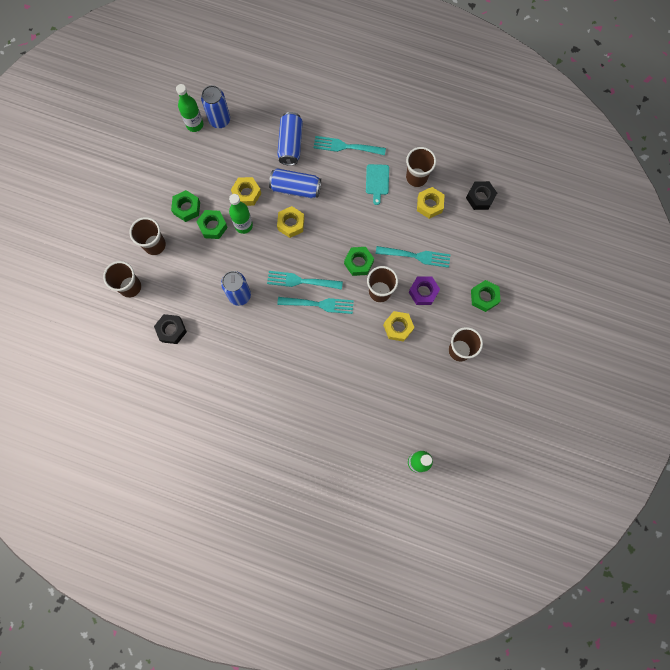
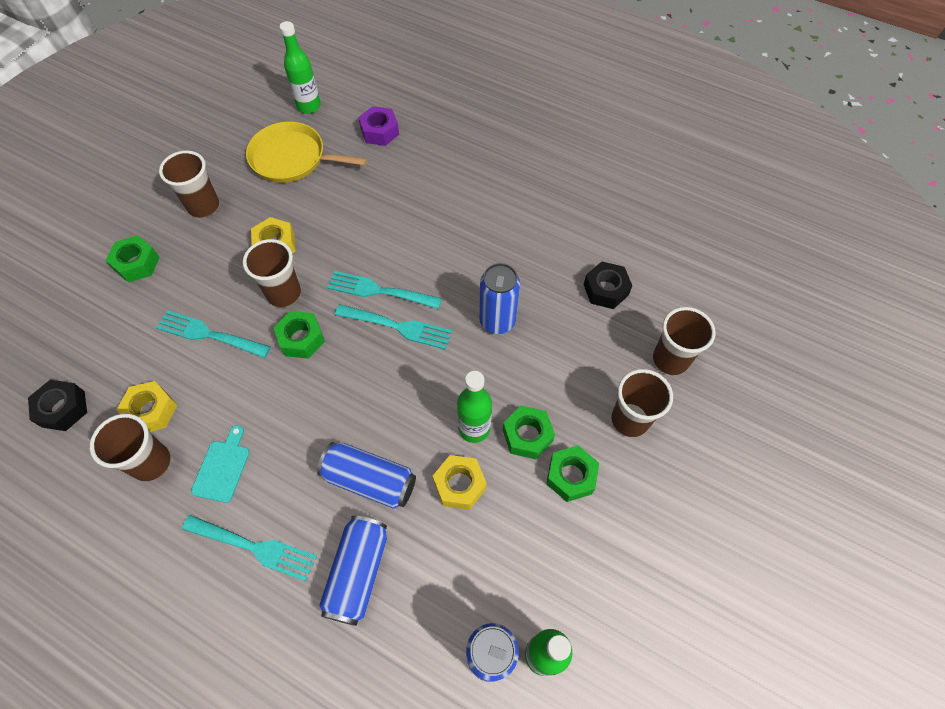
camera: 170 degrees left, 15 degrees down
yellow nut [277,206,304,238] -> none
purple nut [409,277,440,305] -> purple nut moved to [358,106,399,146]
none -> yellow pan [246,122,367,183]

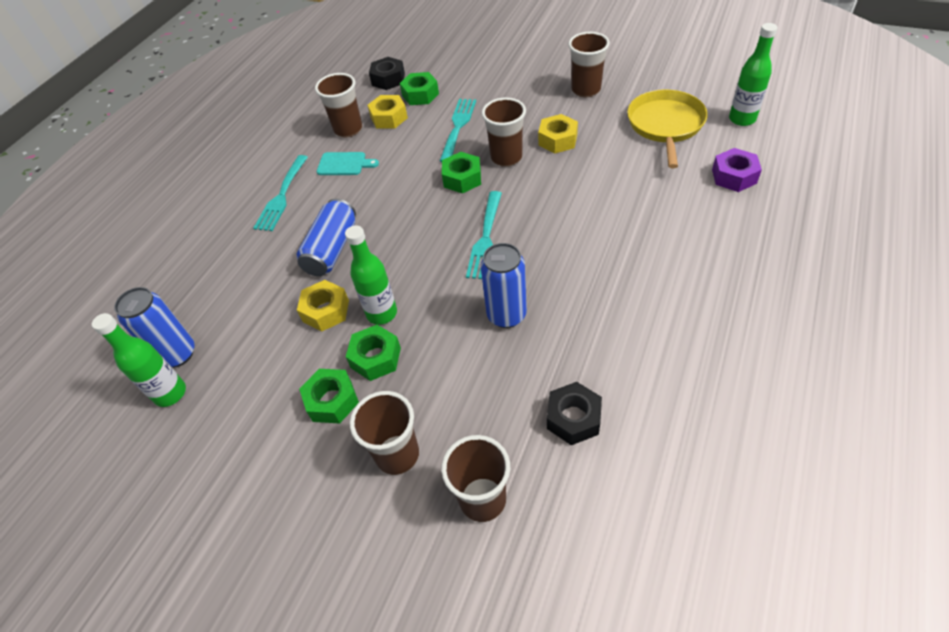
camera: 90 degrees right, 10 degrees down
green nut [105,235,160,283] -> green nut moved to [400,72,439,105]
blue can [319,516,387,626] -> none
turquoise fork [327,271,442,309] -> none

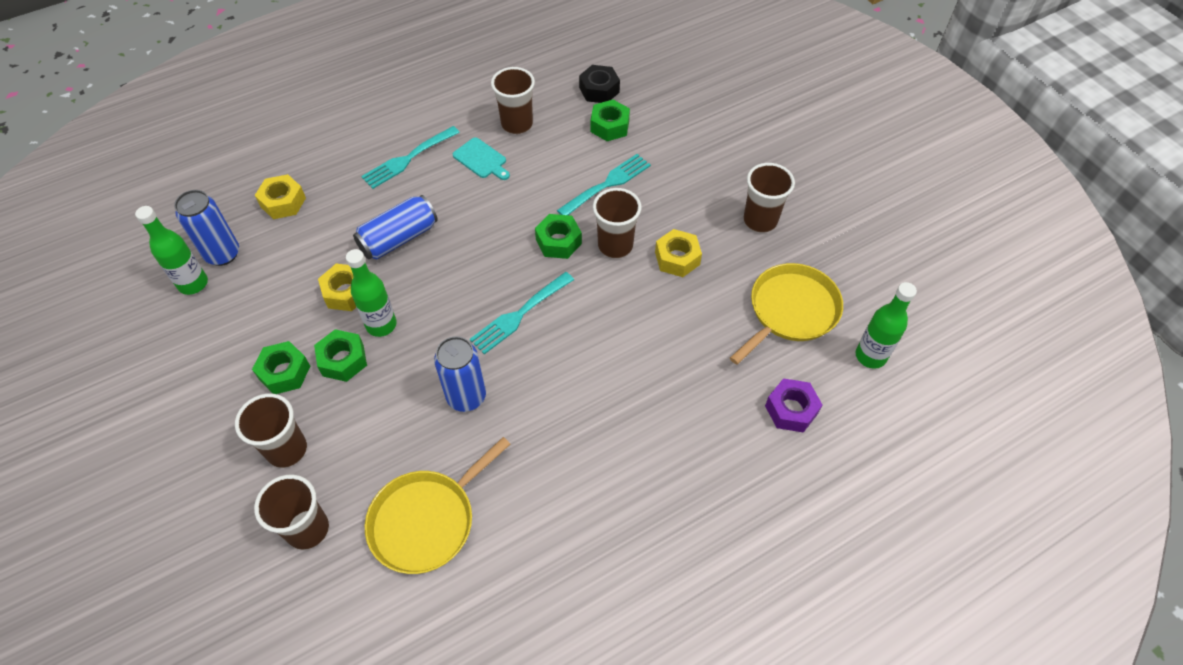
camera: 30 degrees right, 5 degrees up
yellow nut [367,95,408,129] -> yellow nut moved to [255,174,306,219]
black nut [547,382,602,445] -> yellow pan [365,437,510,574]

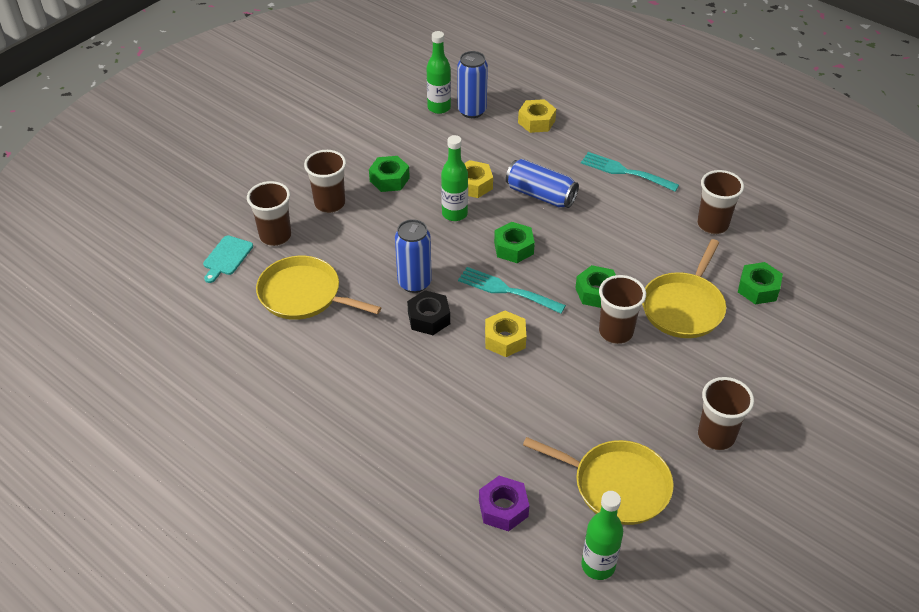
camera: 70 degrees right, 10 degrees down
green nut [314,329,367,382] -> green nut moved to [494,222,535,263]
turquoise cutting board [453,137,510,180] -> turquoise cutting board moved to [203,235,253,283]
turquoise fork [557,154,651,215] -> yellow pan [642,239,726,338]
black nut [579,65,620,103] -> black nut moved to [407,290,450,335]
yellow nut [655,229,702,277] -> yellow nut moved to [485,311,526,357]

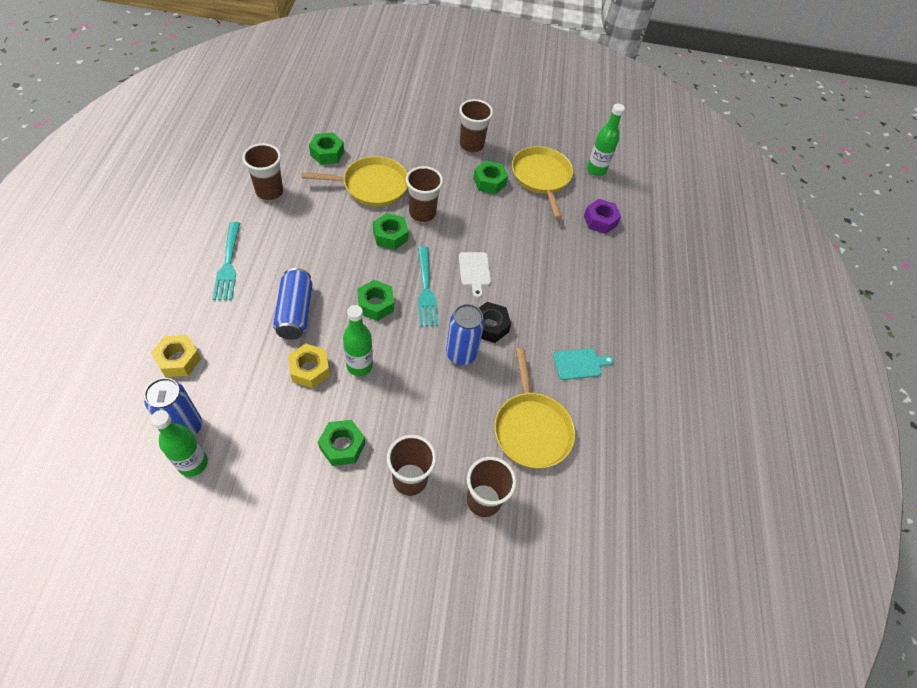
camera: 130 degrees left, 10 degrees up
turquoise cutting board [203,235,253,283] -> turquoise cutting board moved to [553,348,614,380]
yellow nut [485,311,526,357] -> white cutting board [459,252,491,298]
none -> green nut [473,161,508,194]

